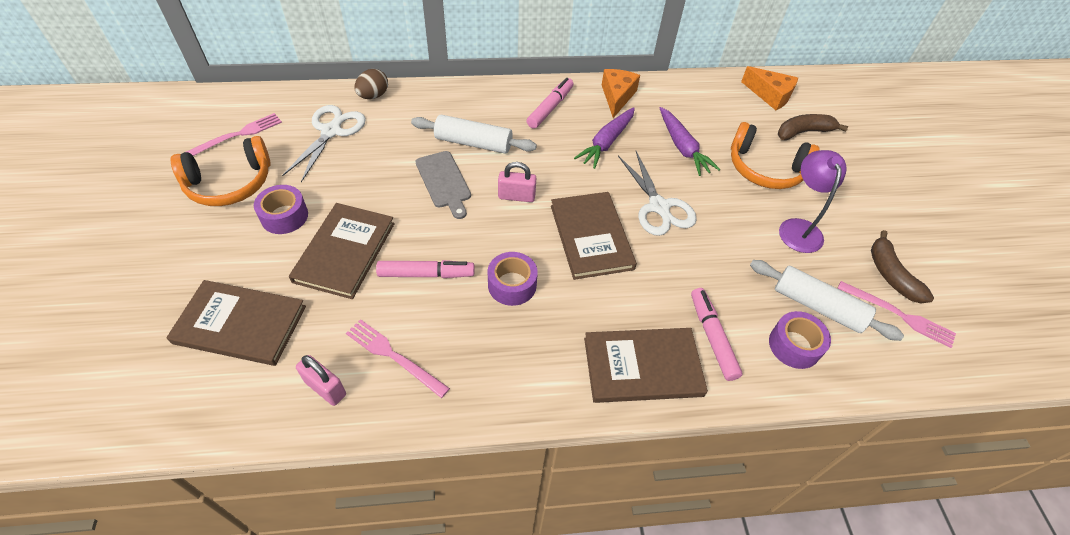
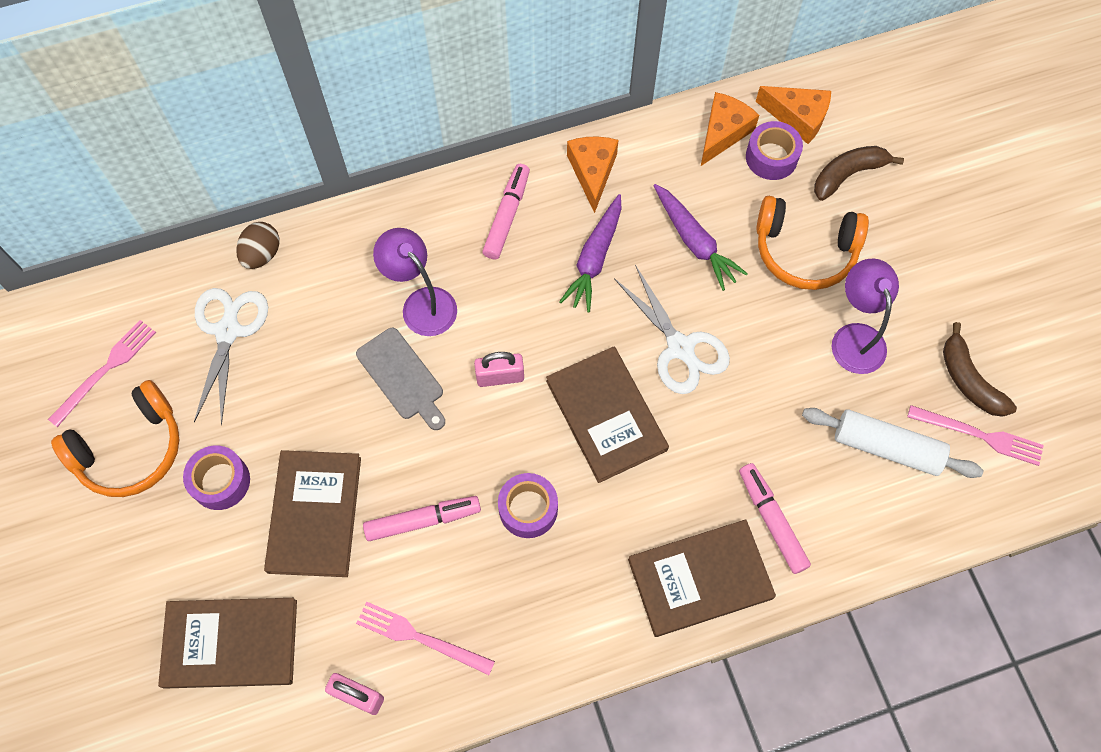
camera: 10 degrees left, 15 degrees up
white rolling pin [411,115,537,154] -> purple lamp [373,228,457,336]
purple tape [769,311,831,369] -> purple tape moved to [746,121,803,180]
none -> orange cheese [701,92,759,166]

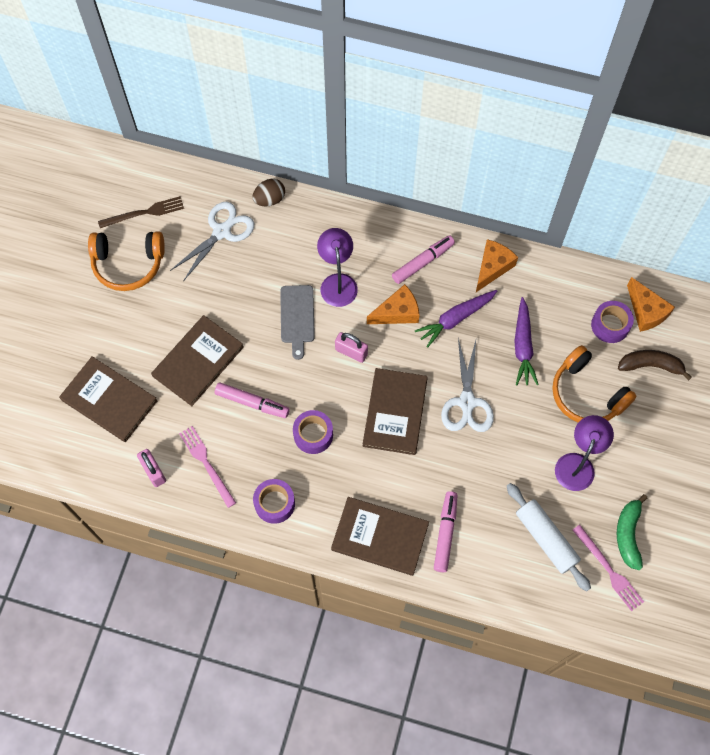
camera: 35 degrees right, 0 degrees up
pink fork [48,320,156,427] -> brown fork [98,196,184,228]
purple tape [183,445,250,510] -> purple tape moved to [253,479,295,524]
orange cheese [701,92,759,166] -> orange cheese moved to [367,284,420,324]
brown banana [943,322,1017,417] -> green banana [617,494,647,570]

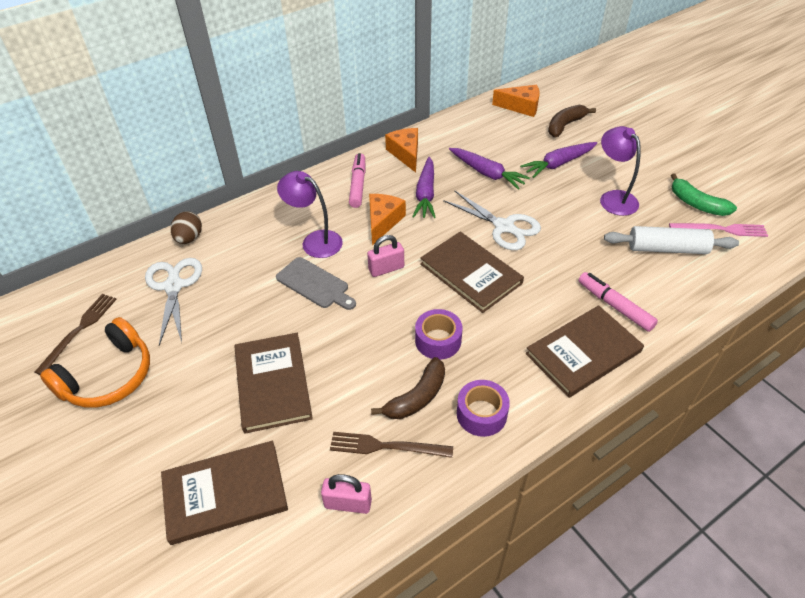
camera: 50 degrees left, 20 degrees down
pink fork [179,426,236,508] -> brown fork [330,432,453,458]
pink marker [215,382,290,418] -> none
orange headphones [552,345,636,422] -> purple carrot [520,142,597,178]
purple tape [591,301,634,343] -> none
none -> brown banana [371,357,445,419]

